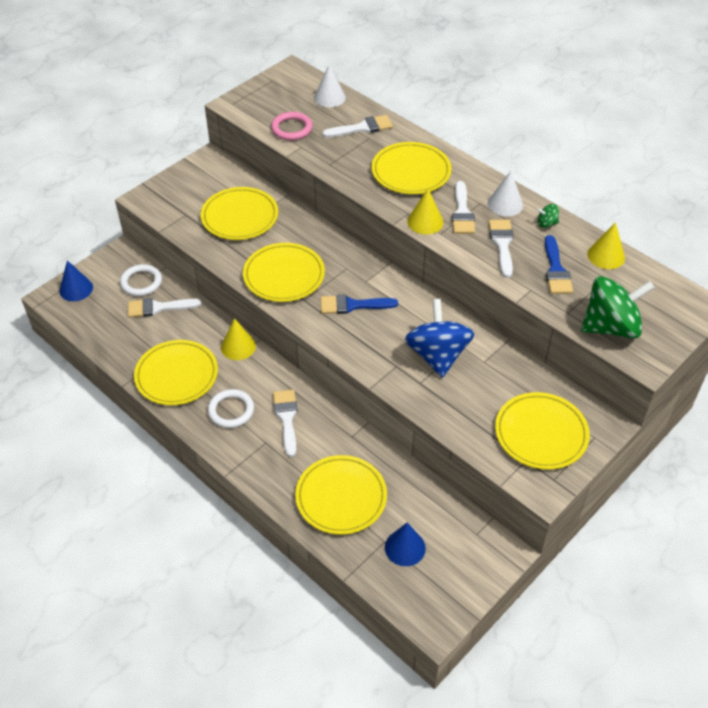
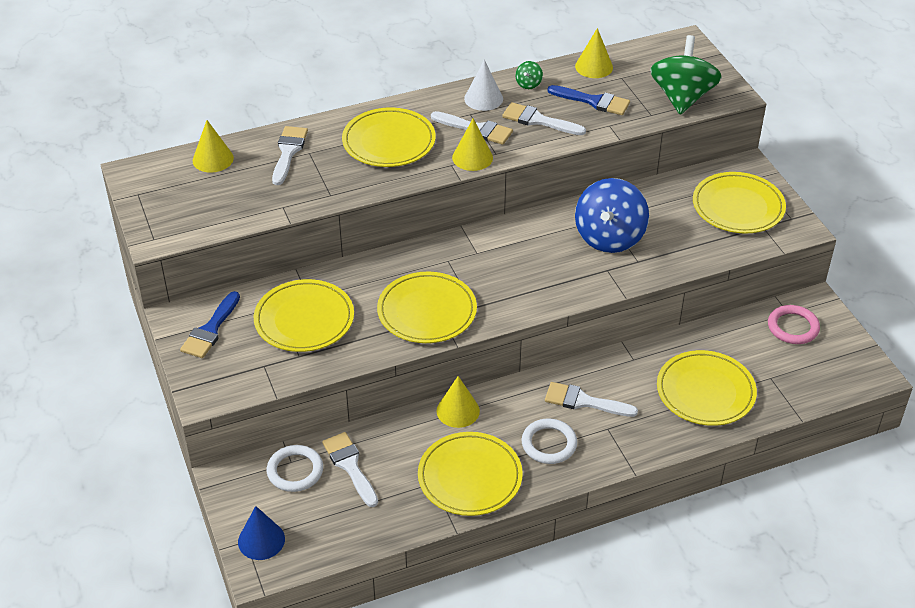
camera: 65 degrees left, 5 degrees down
white brush [128,298,201,318] -> white brush turned 135 degrees clockwise [322,432,378,507]
pink ring [271,112,313,140] -> pink ring moved to [768,305,820,344]
white cone [314,65,346,107] -> yellow cone [193,120,234,172]
blue brush [321,294,398,314] -> blue brush moved to [180,291,240,358]
blue cone [385,522,426,566] -> none
blue spinning top [405,299,474,378] -> blue spinning top turned 90 degrees counterclockwise [575,178,649,253]

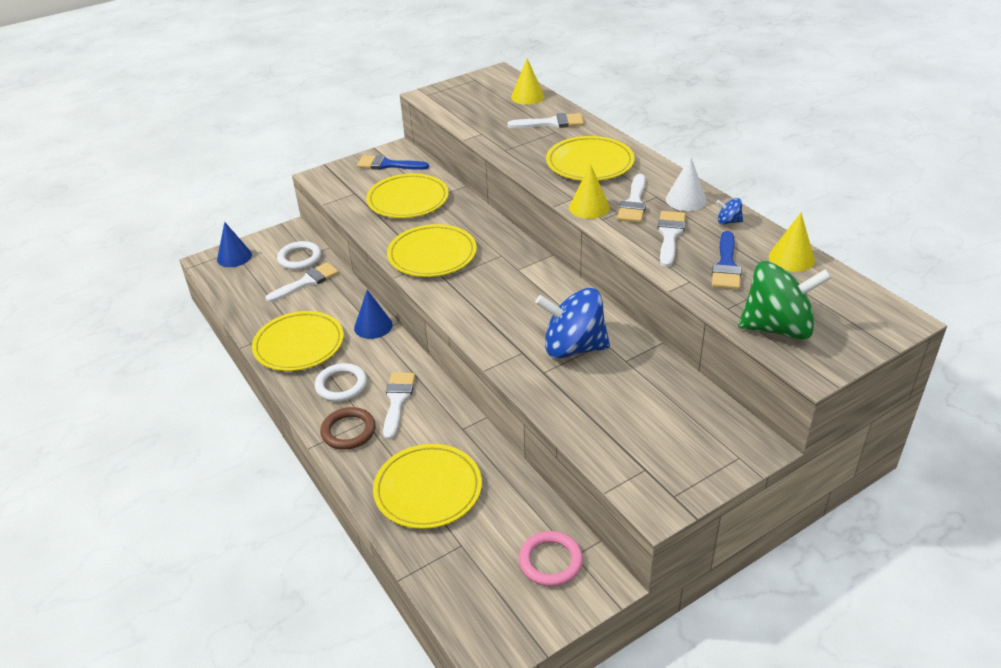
camera: 80 degrees right, 5 degrees down
yellow cone [437,376,480,428] -> blue cone [354,290,393,339]
green spinning top [515,61,543,89] -> blue spinning top [716,198,743,224]
yellow plate [693,172,786,233] -> none
none -> brown ring [320,407,376,450]

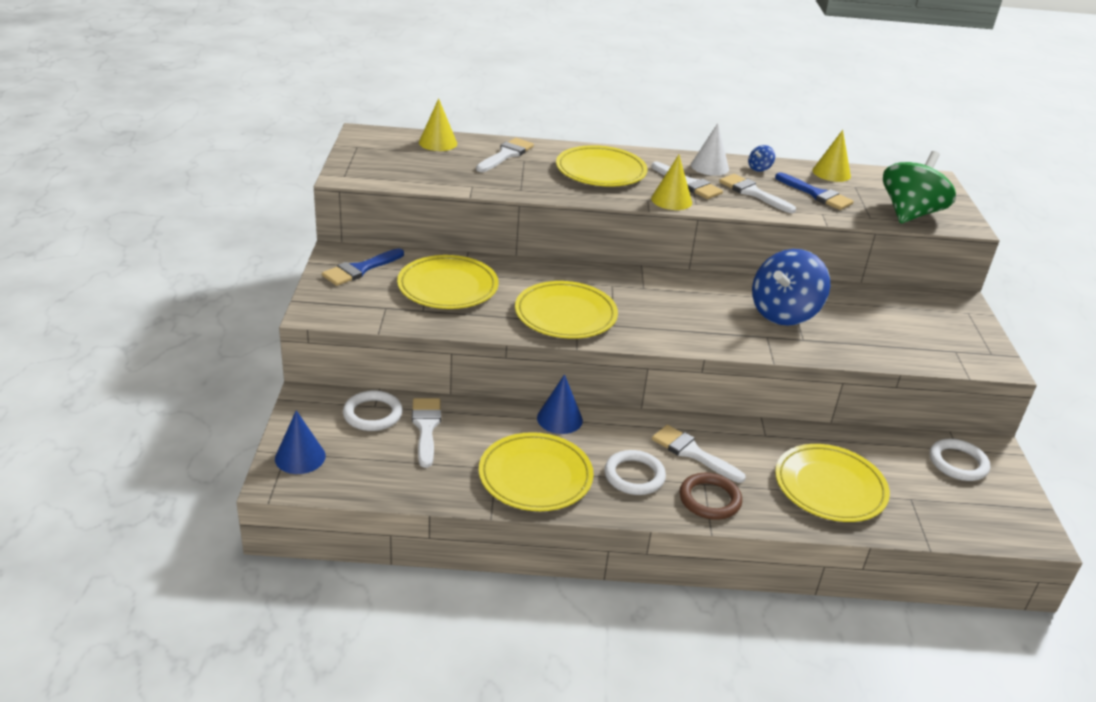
camera: 60 degrees left, 5 degrees down
pink ring [519,531,583,587] -> white ring [930,439,990,481]

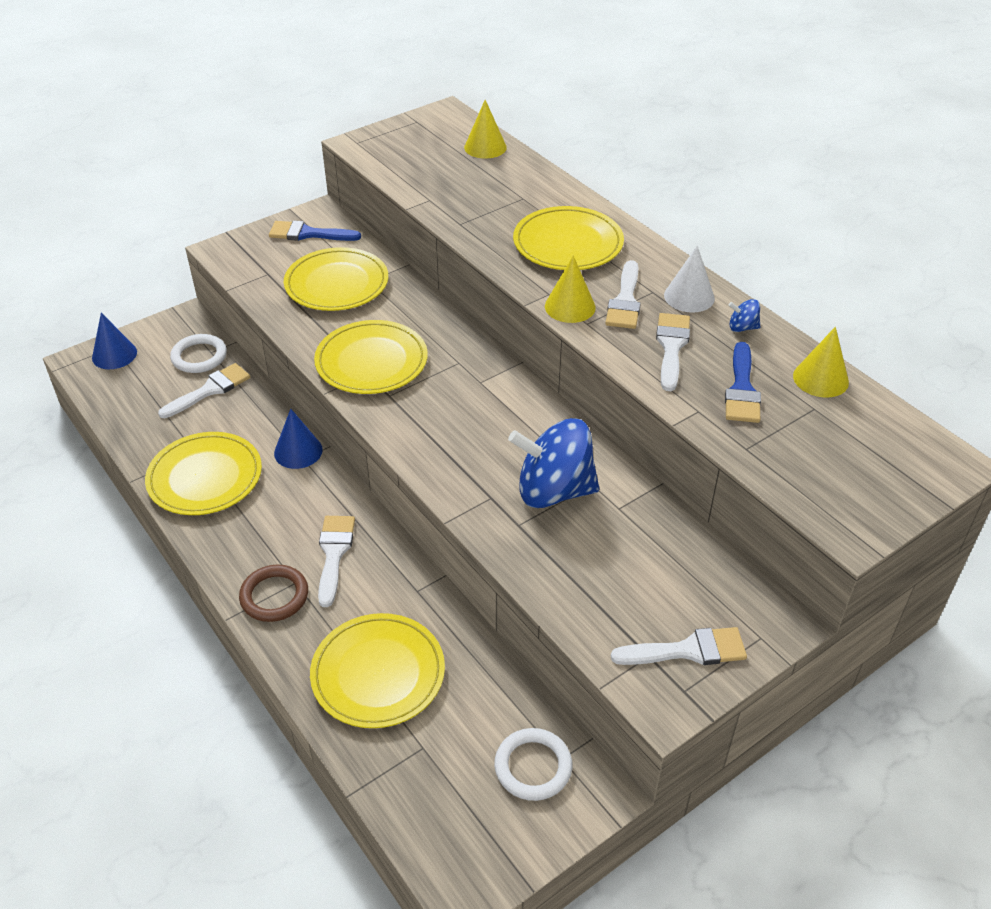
camera: 55 degrees right, 10 degrees up
white brush [476,138,534,172] -> white brush moved to [611,627,747,665]
white ring [604,450,666,495] -> none
green spinning top [883,151,956,223] -> none

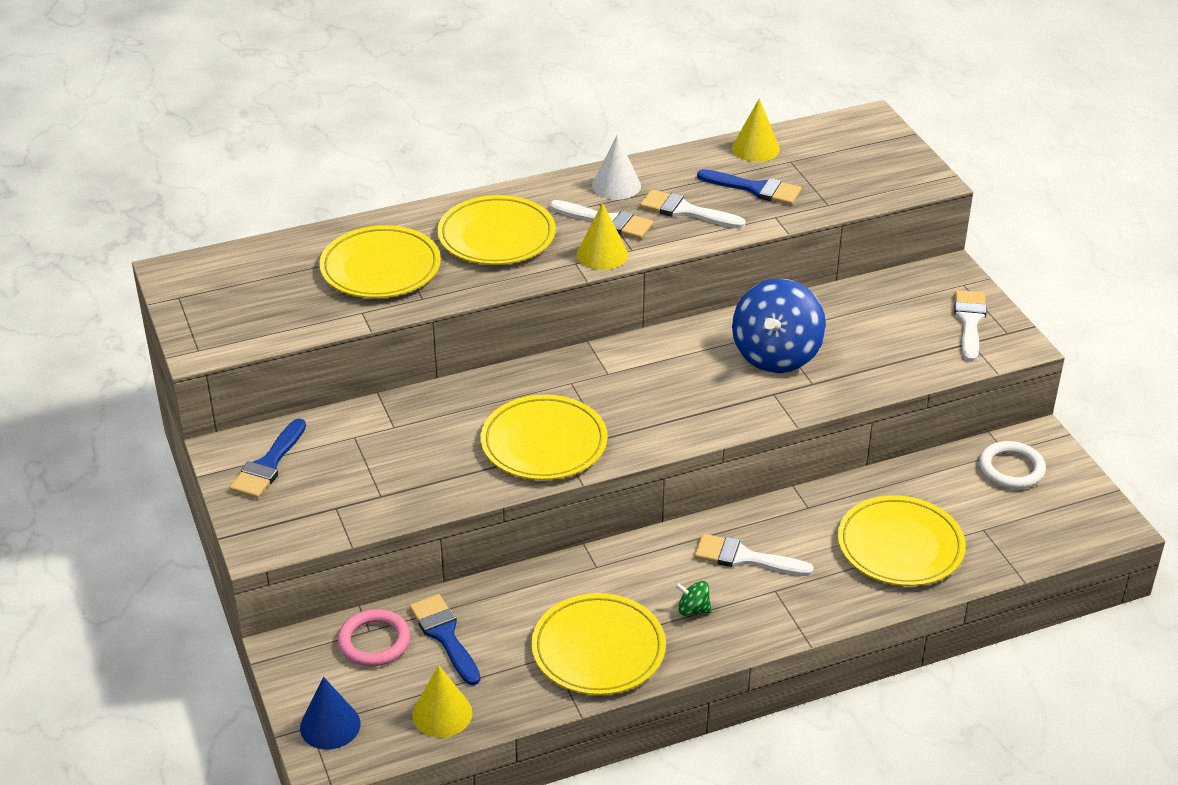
camera: 75 degrees left, 5 degrees down
white brush [158,363,250,418] -> blue brush [409,594,481,685]
white ring [170,334,227,373] -> pink ring [338,609,411,667]
brown ring [239,564,308,622] -> none
blue cone [274,409,323,469] -> none
yellow plate [284,247,388,311] -> yellow plate moved to [319,225,441,298]
yellow cone [464,100,507,158] -> yellow cone moved to [412,665,472,737]
blue spinning top [729,299,760,332] -> none
none -> green spinning top [675,581,712,616]

